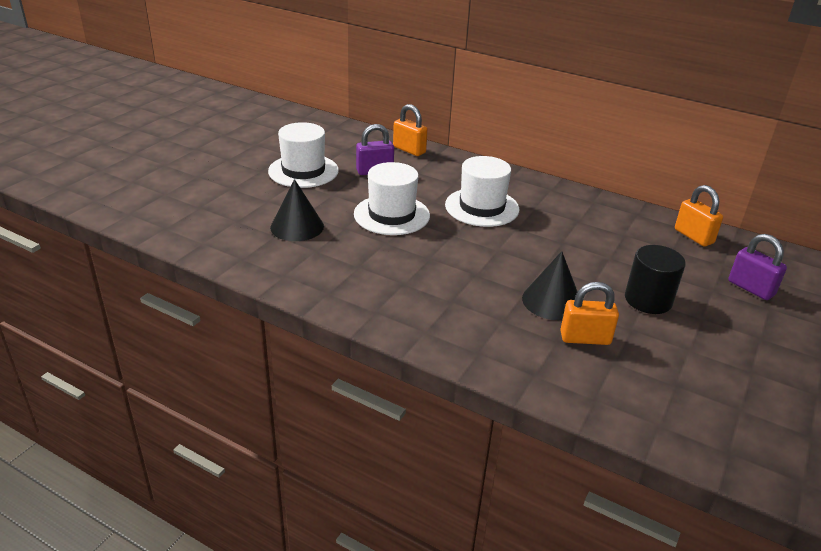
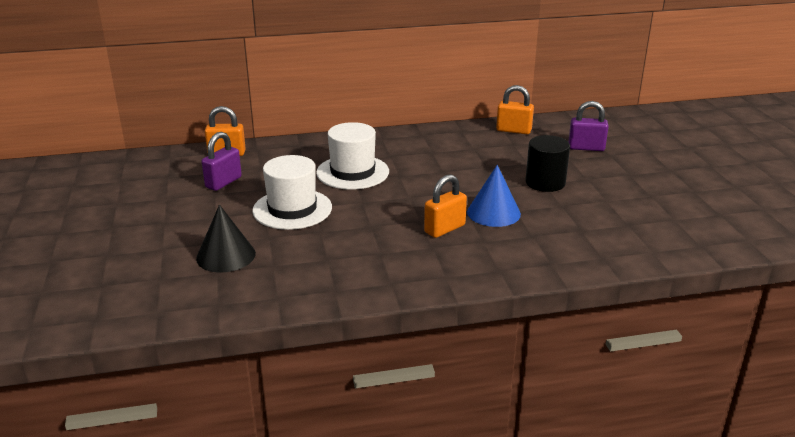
camera: 40 degrees left, 5 degrees down
white hat [268,122,339,188] -> none
black cone [522,251,578,320] -> blue cone [467,165,521,227]
orange padlock [560,282,619,345] -> orange padlock moved to [424,174,467,238]

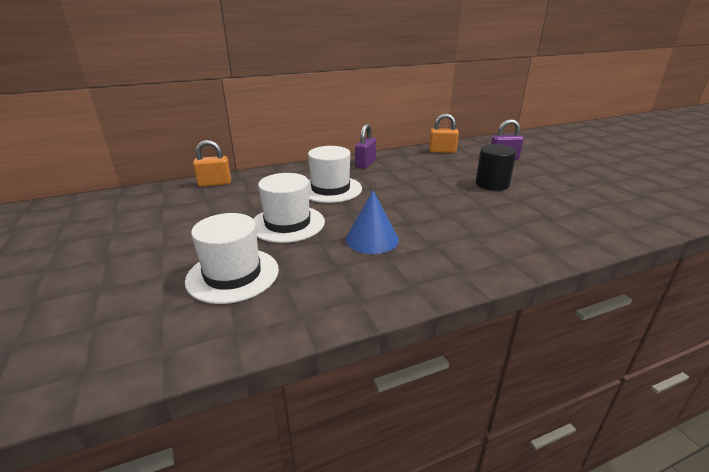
camera: 10 degrees left, 0 degrees up
black cone [196,205,256,273] -> white hat [185,213,279,304]
purple padlock [201,132,242,191] -> purple padlock moved to [355,124,376,169]
orange padlock [424,174,467,238] -> none
blue cone [467,165,521,227] -> blue cone moved to [346,190,399,254]

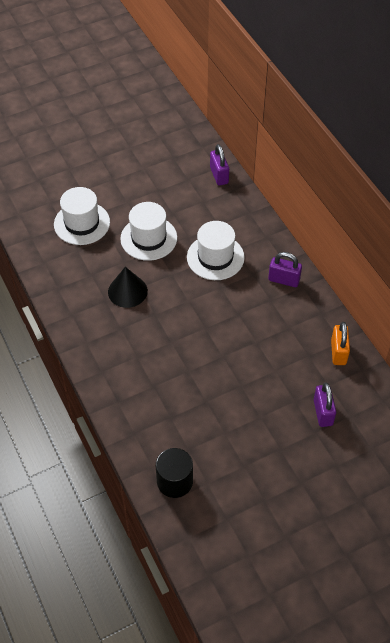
camera: 85 degrees right, 25 degrees up
orange padlock [193,140,231,187] -> purple padlock [210,144,229,186]
blue cone [346,190,399,254] -> black cone [108,267,148,308]
black cylinder [476,144,516,191] -> black cylinder moved to [156,448,193,498]

